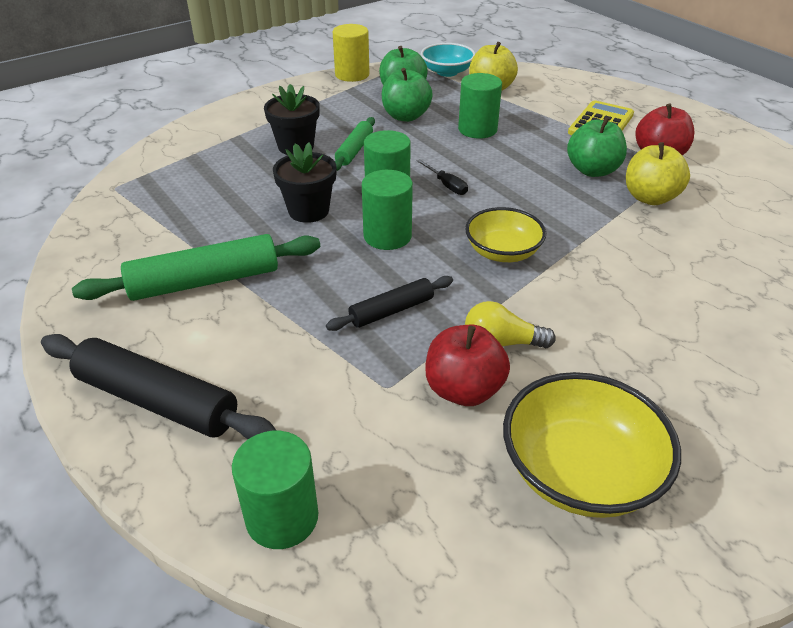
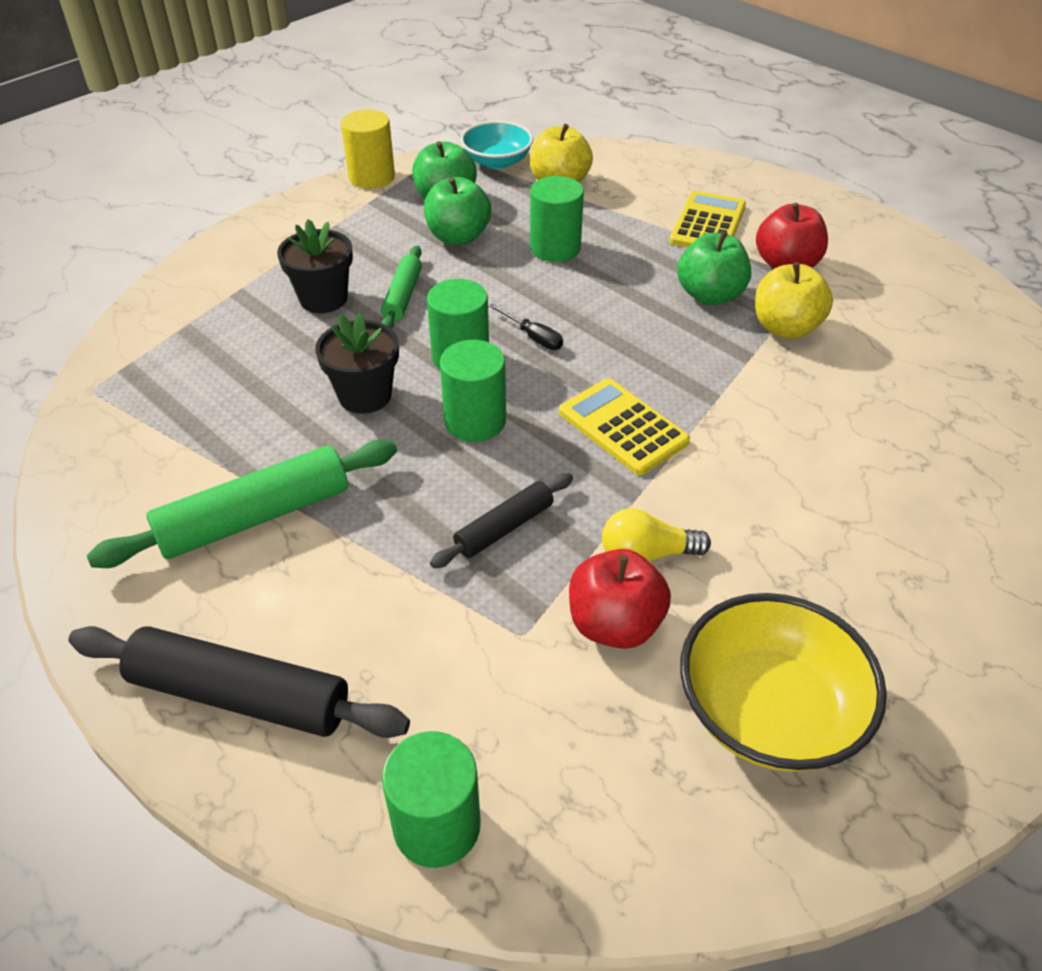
camera: 10 degrees left, 5 degrees up
yellow bowl [465,207,546,262] -> yellow calculator [559,378,690,475]

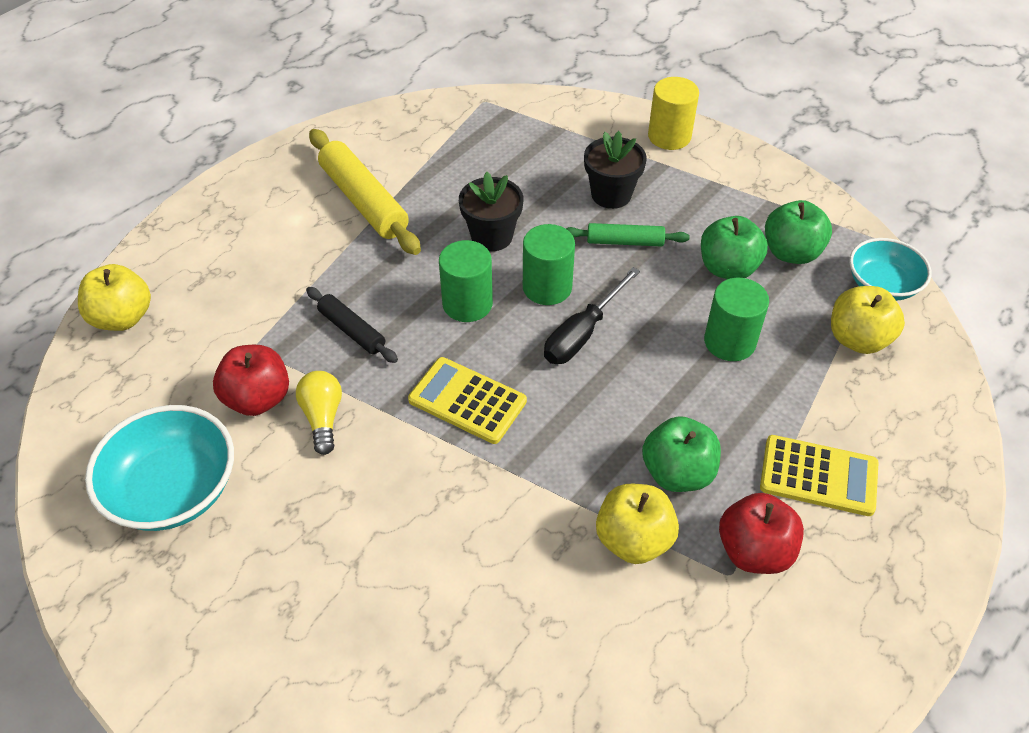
camera: 85 degrees right, 5 degrees up
black rolling pin [69,626,410,738] -> none
green rolling pin [87,440,397,568] -> yellow rolling pin [309,129,421,255]
yellow cylinder [341,109,395,189] -> yellow cylinder moved to [648,77,699,150]
green cylinder [382,731,481,868] -> yellow apple [78,264,151,331]
black screwdriver [489,303,563,350] -> black screwdriver [544,267,640,364], size x1.72
yellow calculator [559,378,690,475] -> yellow calculator turned 105 degrees counterclockwise [408,357,527,444]
yellow bowl [680,593,887,772] -> turquoise bowl [85,405,234,531]

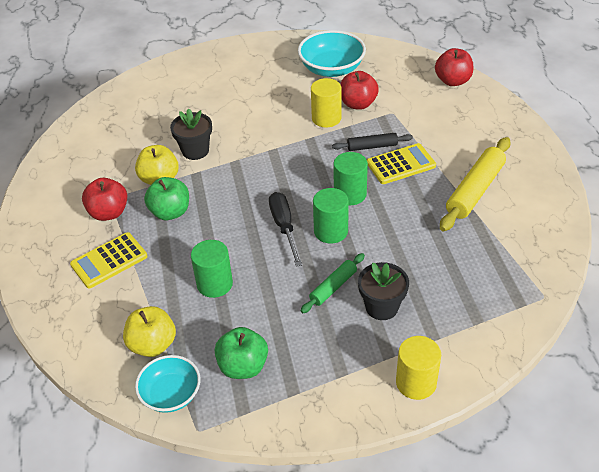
camera: 130 degrees right, 5 degrees down
yellow apple [78,264,151,331] -> red apple [435,48,473,86]
yellow light bulb [296,371,342,455] -> yellow cylinder [311,78,341,128]
yellow rolling pin [309,129,421,255] -> yellow rolling pin turned 60 degrees counterclockwise [440,137,510,232]
yellow calculator [408,357,527,444] -> yellow calculator moved to [367,143,436,184]
black flower pot [459,172,523,251] -> black flower pot moved to [170,108,212,160]
green apple [701,216,768,279] -> none

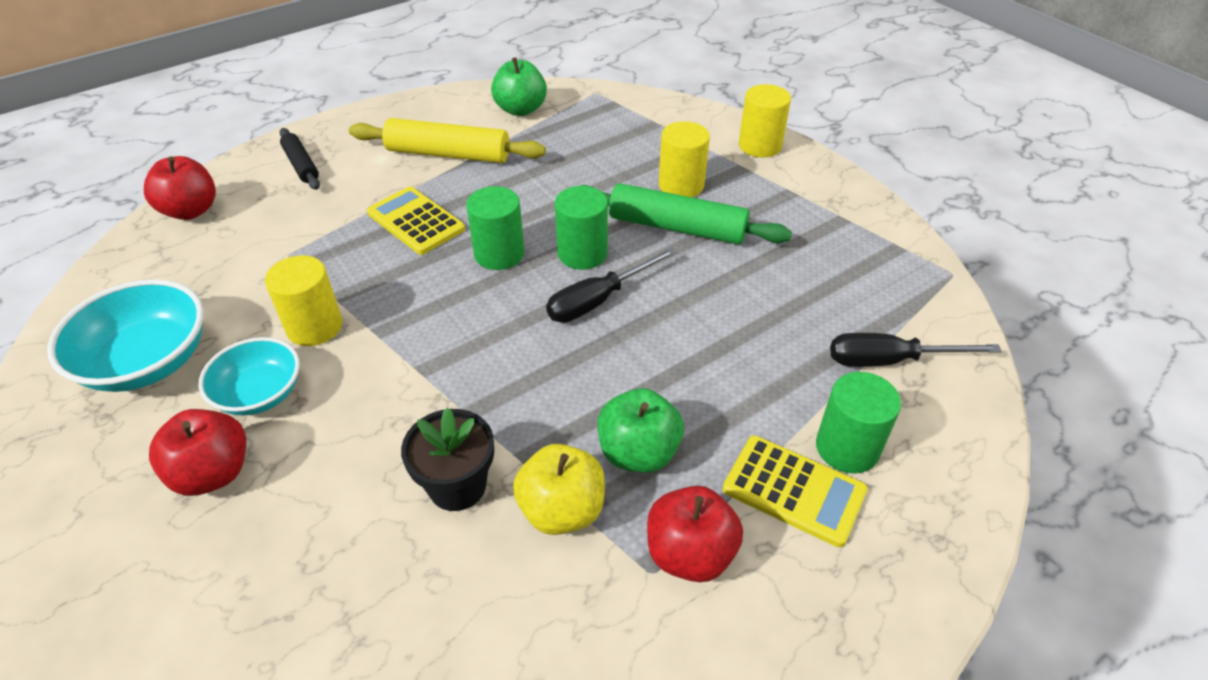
camera: 115 degrees left, 0 degrees up
yellow apple [123,306,176,357] -> black screwdriver [830,333,1002,367]
turquoise bowl [135,355,200,413] -> turquoise bowl moved to [198,337,300,415]
green cylinder [191,240,233,298] -> green cylinder moved to [816,372,901,474]
green apple [215,327,268,379] -> green apple moved to [491,57,547,116]
green rolling pin [301,253,365,313] -> green rolling pin [580,183,792,244], size x1.75
black rolling pin [332,133,413,151] -> black rolling pin moved to [279,128,320,190]
red apple [340,71,379,110] -> red apple moved to [149,409,246,496]
black flower pot [358,262,409,320] -> yellow cylinder [659,121,710,197]

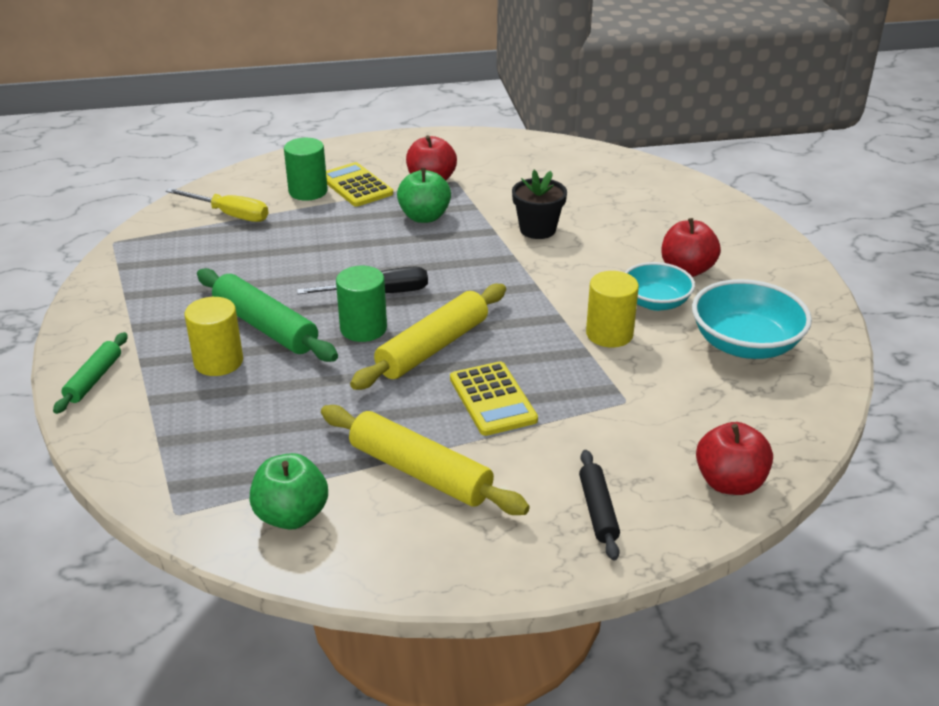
camera: 155 degrees left, 10 degrees down
green cylinder [466,186,524,270] -> yellow rolling pin [350,284,506,390]
yellow apple [513,444,605,535] -> none
yellow cylinder [739,84,791,158] -> green rolling pin [53,332,128,414]
black screwdriver [830,333,1002,367] -> yellow screwdriver [166,188,268,222]

